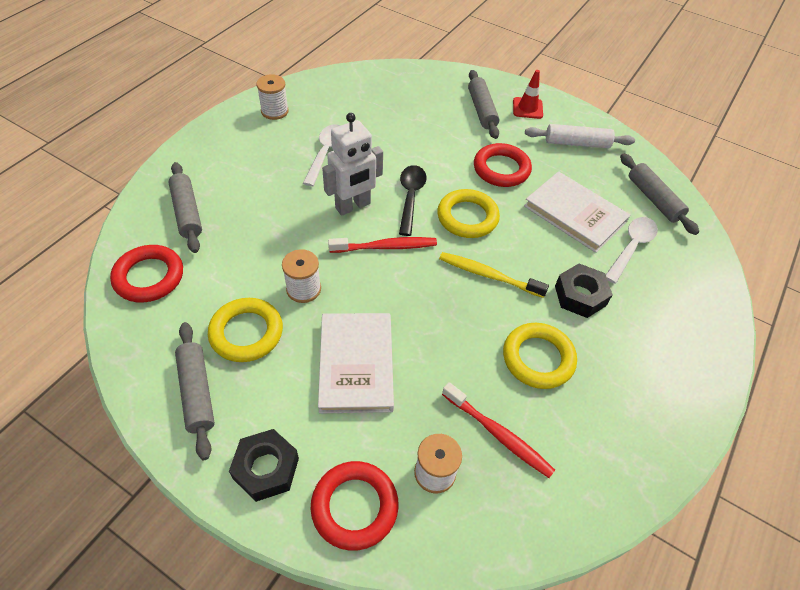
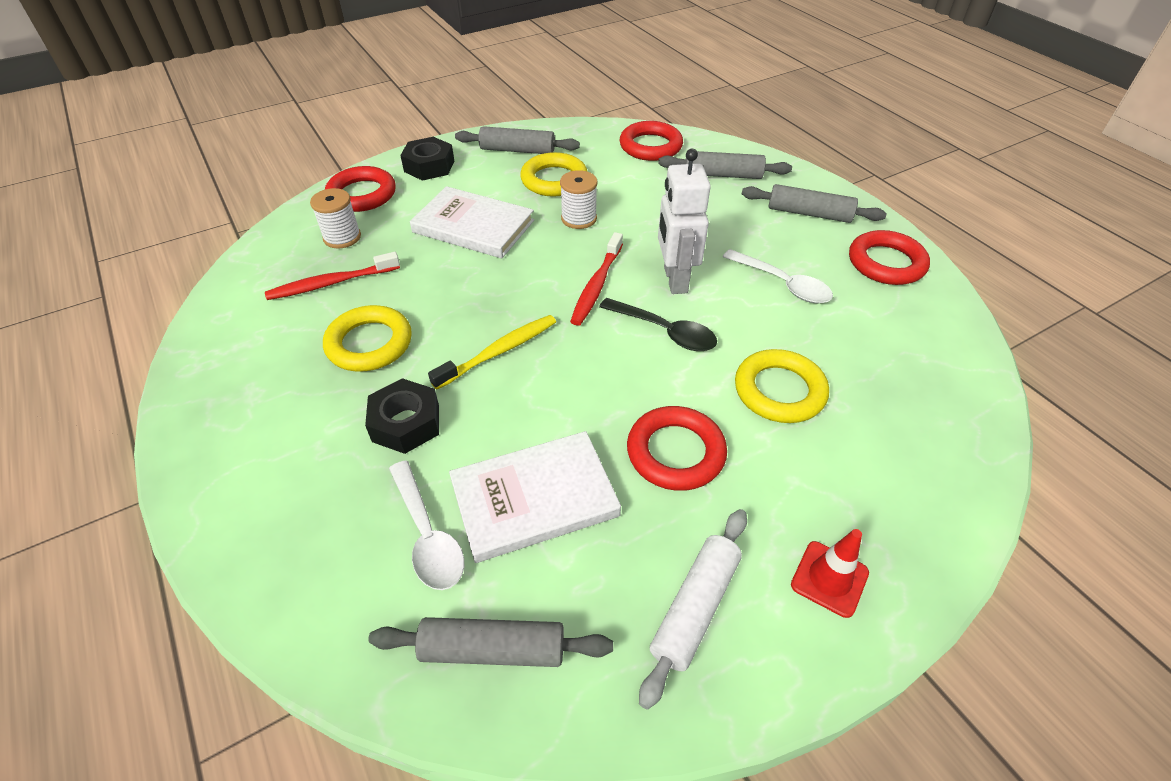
camera: 120 degrees right, 5 degrees down
white spool [256,74,289,120] -> red ring [849,230,930,285]
yellow ring [437,189,500,238] -> yellow ring moved to [735,349,829,423]
grey rolling pin [468,70,499,139] -> grey rolling pin moved to [742,184,887,223]

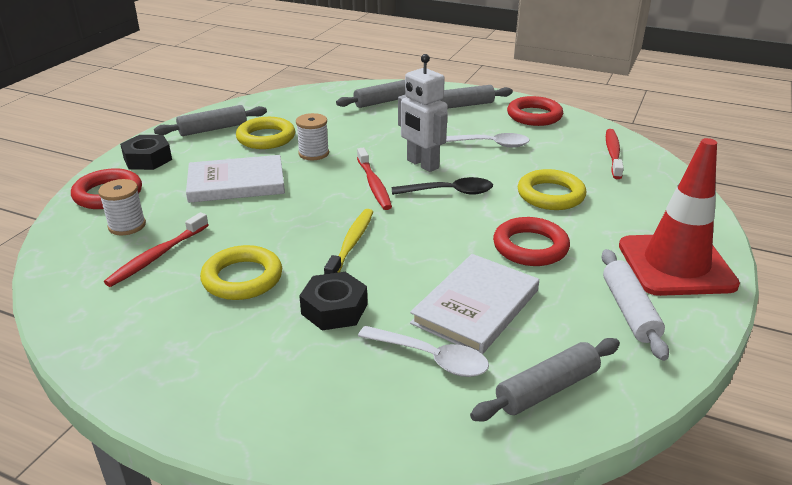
camera: 35 degrees left, 15 degrees down
red ring [620,121,683,161] -> none
red traffic cone [791,529,869,618] -> red traffic cone [619,138,740,296], size x2.16
none -> red toothbrush [606,129,624,179]

